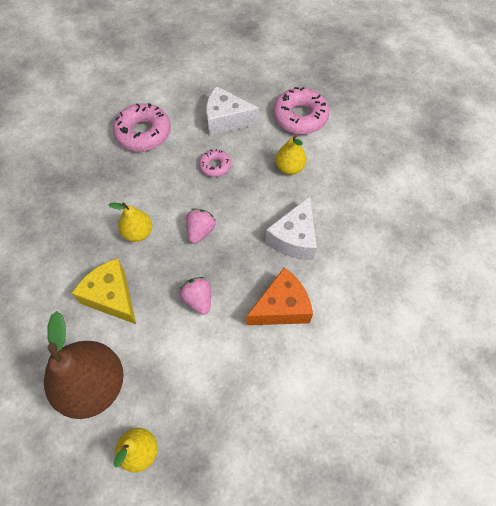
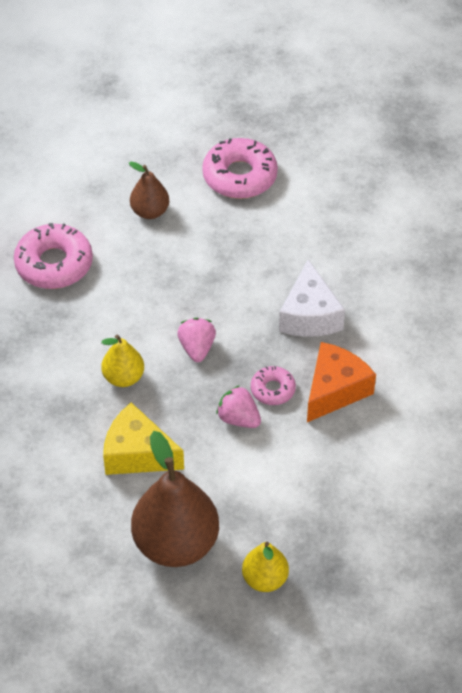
camera: 25 degrees left, 10 degrees down
pink donut [199,149,231,177] -> pink donut moved to [251,366,296,405]
white cheese [206,86,259,136] -> brown pear [129,161,169,219]
yellow pear [276,135,307,175] -> none

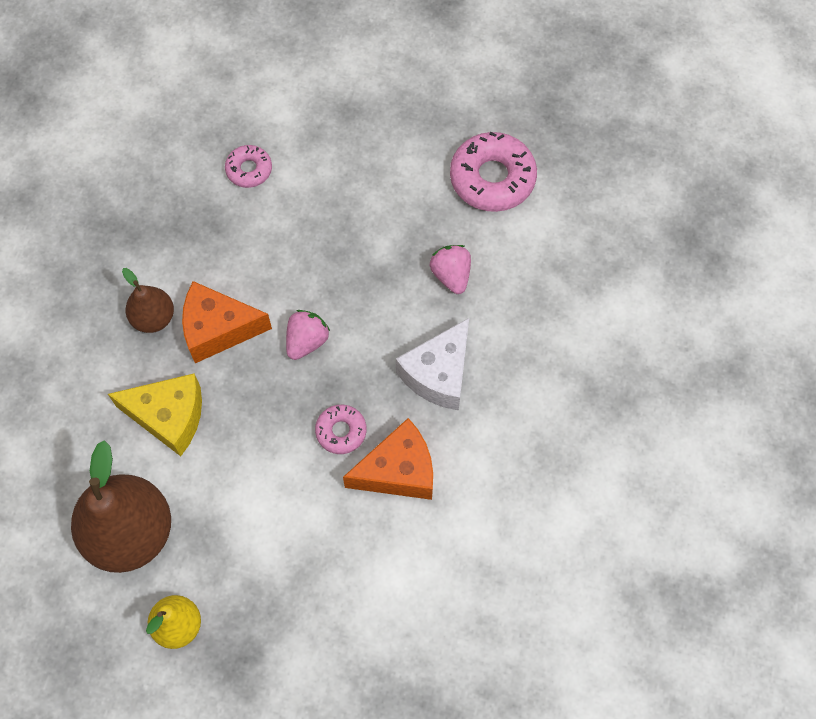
camera: 35 degrees right, 15 degrees up
pink donut [14,223,93,289] -> pink donut [225,145,272,188], size x0.54
yellow pear [101,335,144,387] -> orange cheese [182,281,272,363]
yellow cheese [103,403,184,475] -> yellow cheese turned 135 degrees clockwise [108,374,202,456]
brown pear [129,161,169,219] -> brown pear moved to [122,268,174,333]
pink strawberry [216,385,261,428] -> pink strawberry moved to [430,245,471,294]

